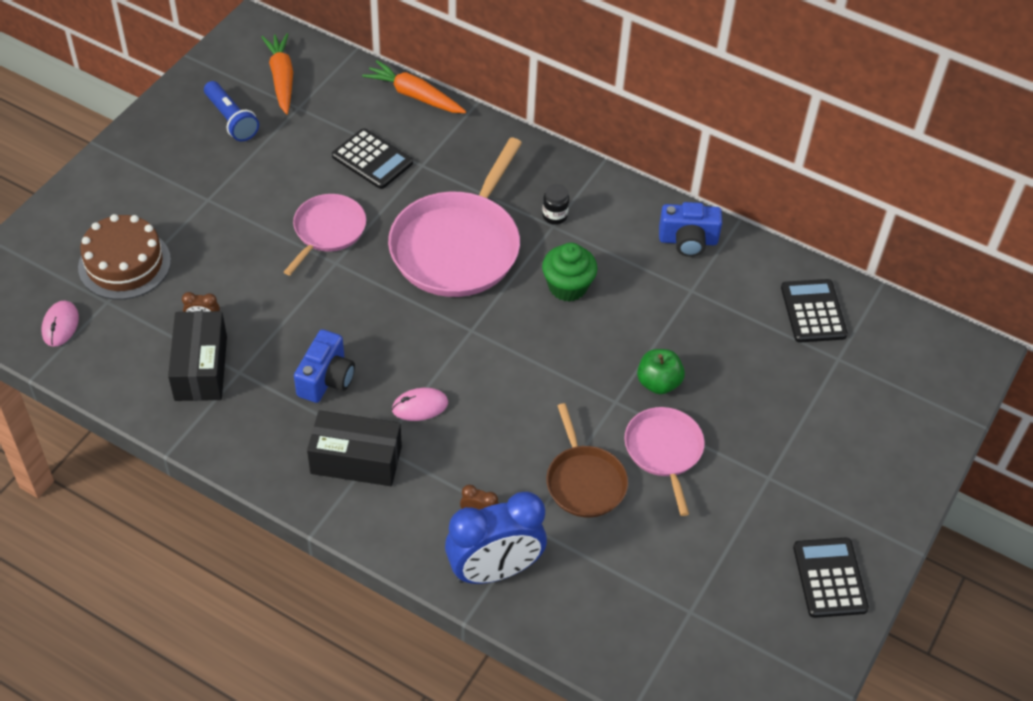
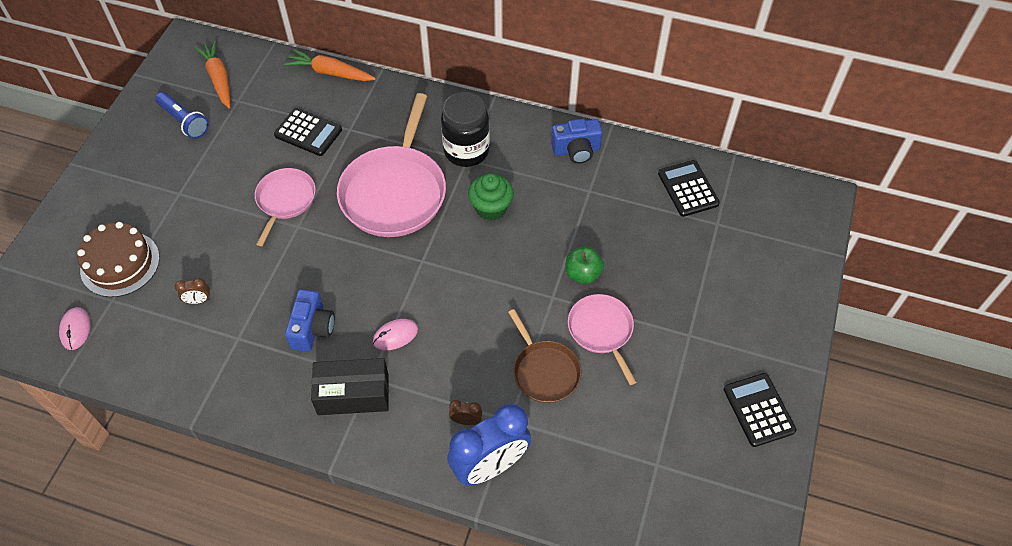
camera: 10 degrees left, 5 degrees up
black box [168,311,227,401] -> none
black jar [542,184,569,225] -> black jar [441,92,490,167], size x2.21

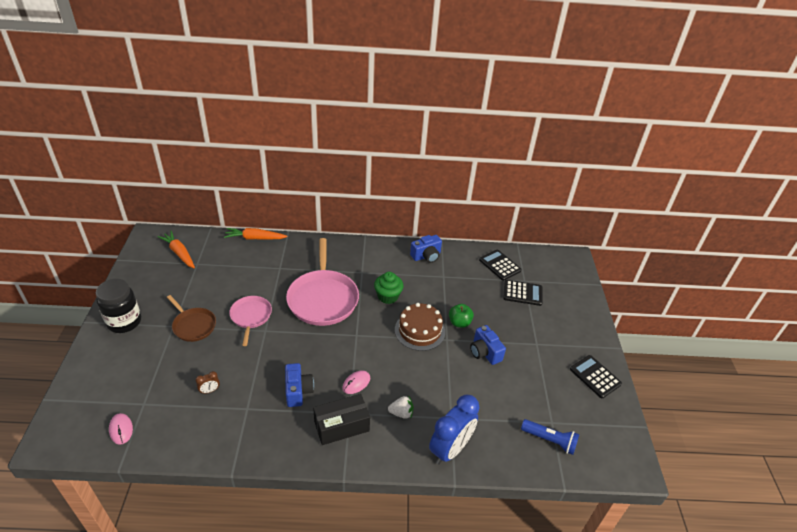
camera: 20 degrees left, 15 degrees down
brown cake [77,222,160,297] -> brown cake moved to [395,303,445,351]
blue flashlight [155,92,209,139] -> blue flashlight moved to [521,419,580,455]
black calculator [274,108,342,156] -> black calculator moved to [503,280,543,306]
black jar [441,92,490,167] -> black jar moved to [96,279,141,333]
brown clock [449,400,482,425] -> none
brown pan [508,309,582,403] -> brown pan moved to [167,295,216,342]
pink pan [568,294,636,385] -> blue camera [470,325,506,365]
none -> white strawberry [388,395,414,419]

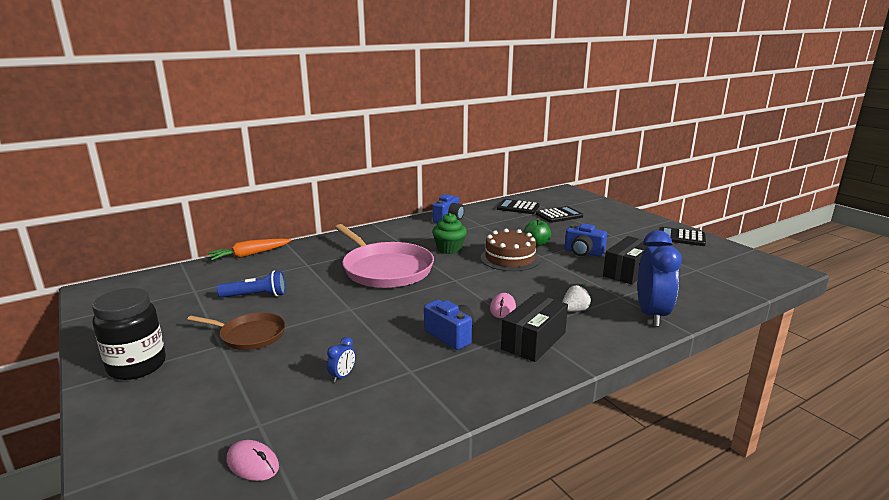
camera: 30 degrees left, 20 degrees down
orange carrot [157,231,195,268] -> none
brown clock [196,371,220,394] -> blue clock [327,337,356,382]
pink pan [229,296,272,346] -> none
blue flashlight [521,419,580,455] -> blue flashlight moved to [217,271,285,298]
none -> black box [603,236,650,285]

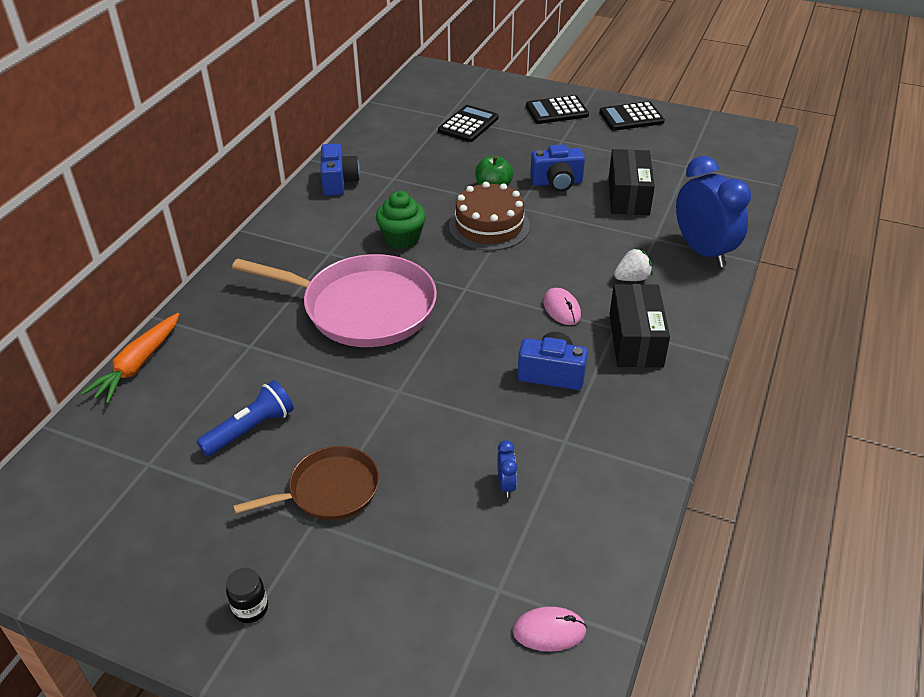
camera: 35 degrees left, 20 degrees up
black jar [92,288,166,380] -> black jar [226,568,268,623], size x0.45
black calculator [497,199,540,214] -> black calculator moved to [526,95,589,124]
white strawberry [562,284,592,312] -> white strawberry turned 45 degrees clockwise [614,248,653,281]

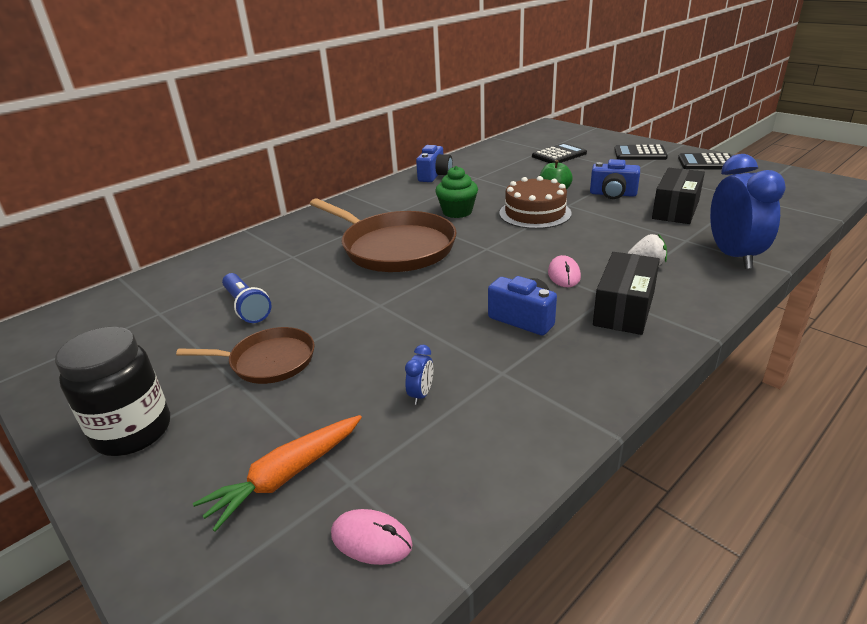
camera: 25 degrees right, 10 degrees down
orange carrot [81,313,179,403] -> orange carrot moved to [193,415,362,532]
blue flashlight [197,380,294,456] -> blue flashlight turned 75 degrees clockwise [222,273,272,323]
black jar [226,568,268,623] -> black jar [55,327,170,456], size x2.21
pink pan [232,254,437,347] -> brown pan [310,198,457,272]

